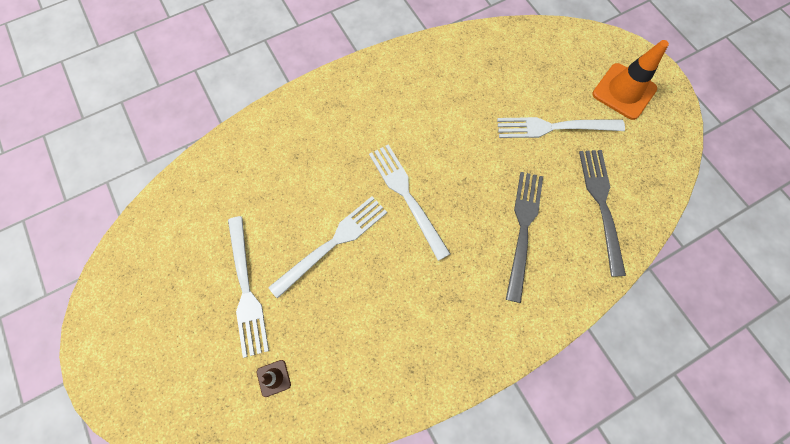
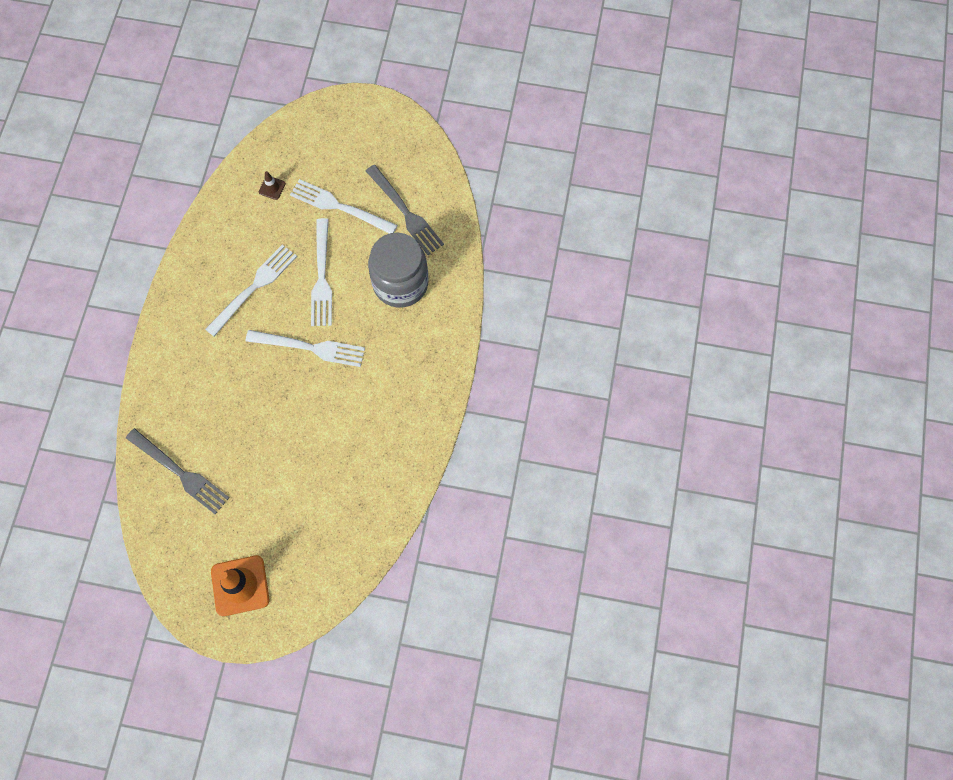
camera: 130 degrees right, 0 degrees up
white fork [497,117,625,138] -> white fork moved to [205,245,297,336]
grey fork [506,172,543,303] -> grey fork moved to [366,165,444,255]
none -> grey jar [368,232,428,308]

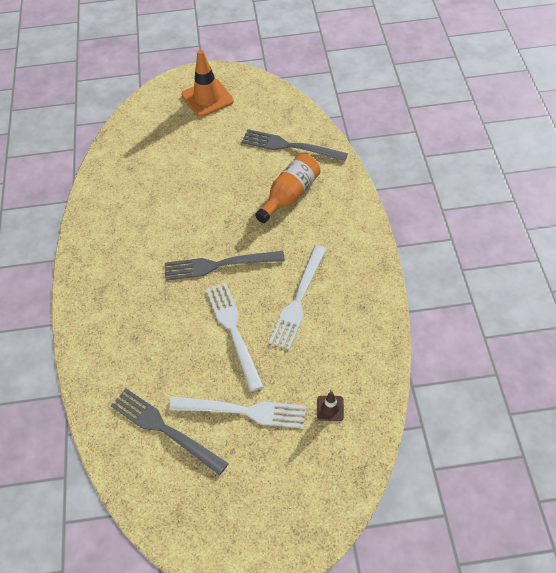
camera: 165 degrees right, 15 degrees down
white fork [246,330,365,367] -> grey fork [165,251,285,281]
grey jar [368,232,428,308] -> none
none -> orange bottle [255,153,321,223]

